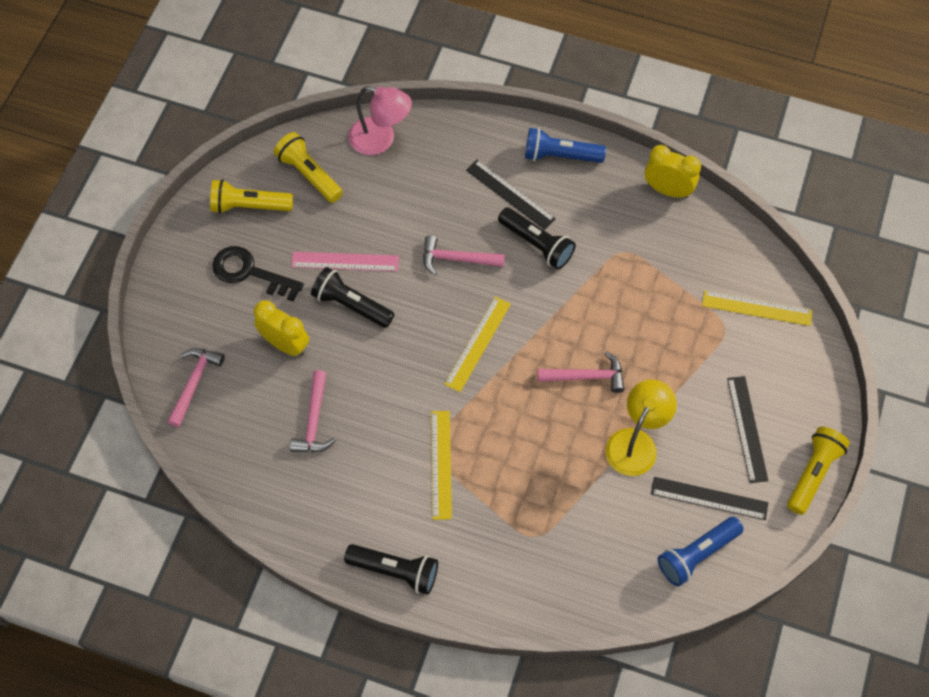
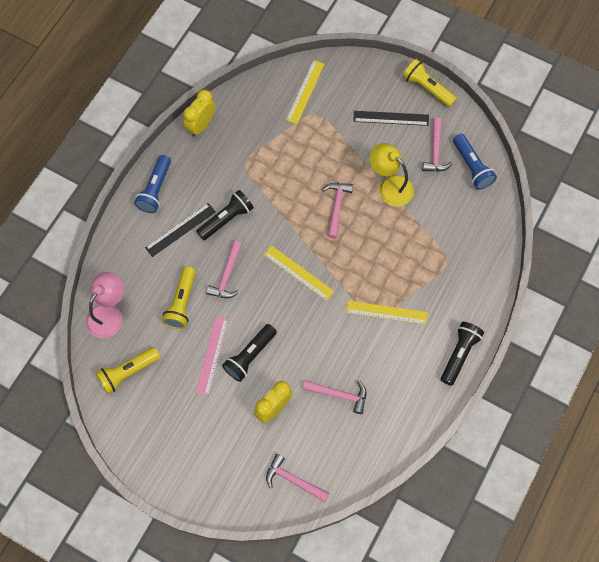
camera: 80 degrees left, 5 degrees up
yellow flashlight [210,179,293,214] -> yellow flashlight moved to [162,266,196,329]
black key [212,246,304,302] -> none
black ruler [651,477,768,520] -> pink hammer [422,118,453,171]

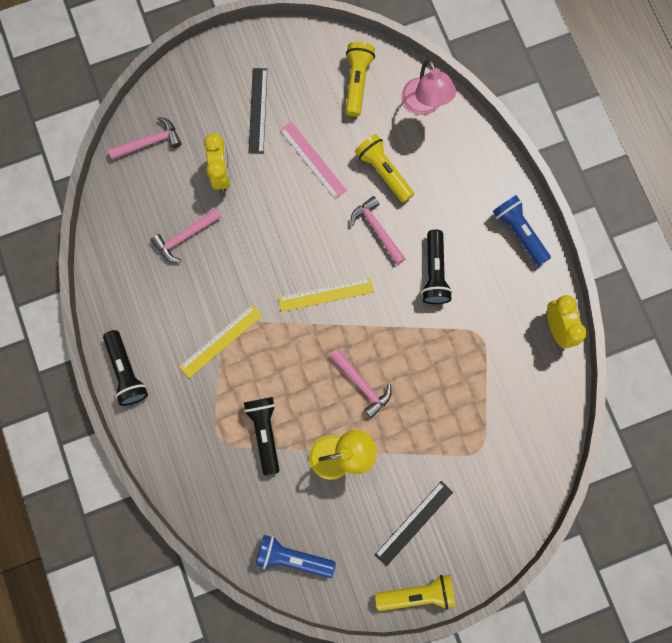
camera: 130 degrees right, 10 degrees up
black ruler [145,203,216,257] -> black ruler moved to [249,68,268,154]
black flashlight [222,324,277,382] -> black flashlight moved to [244,397,279,475]
yellow ruler [286,60,324,124] -> none
pink hammer [422,118,453,171] -> none

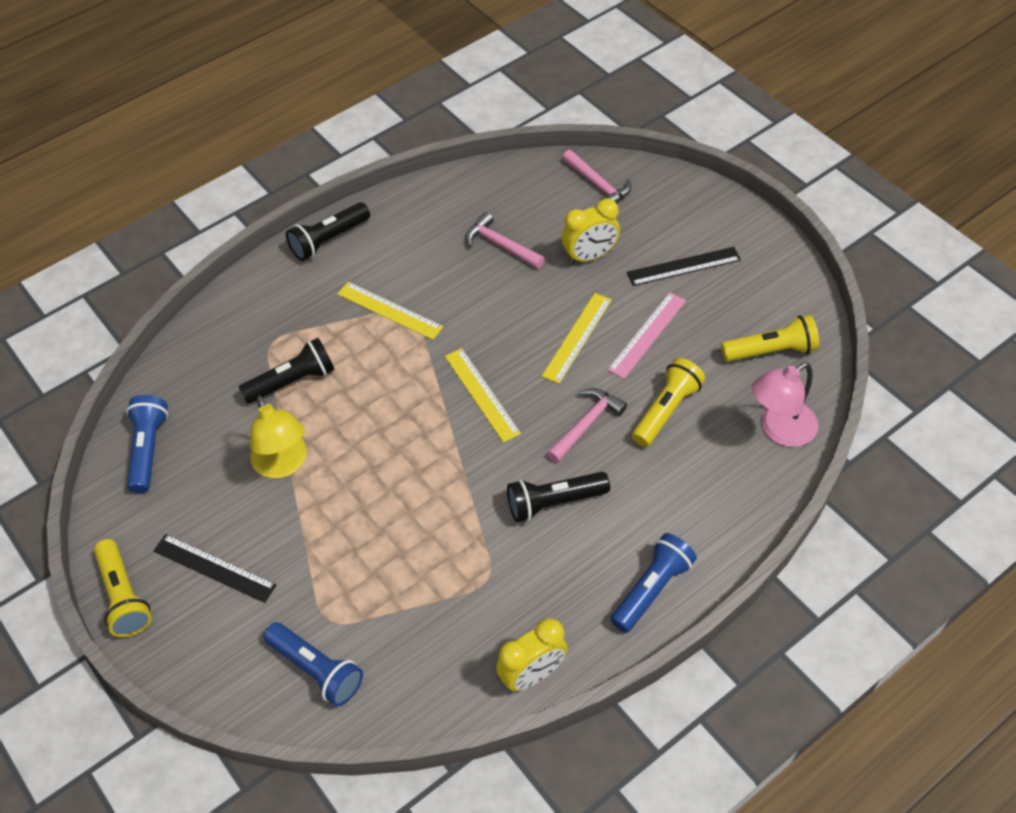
camera: 75 degrees right, 25 degrees down
pink hammer [330,349,392,418] -> none
none -> blue flashlight [263,622,363,706]
none -> yellow ruler [542,293,612,384]

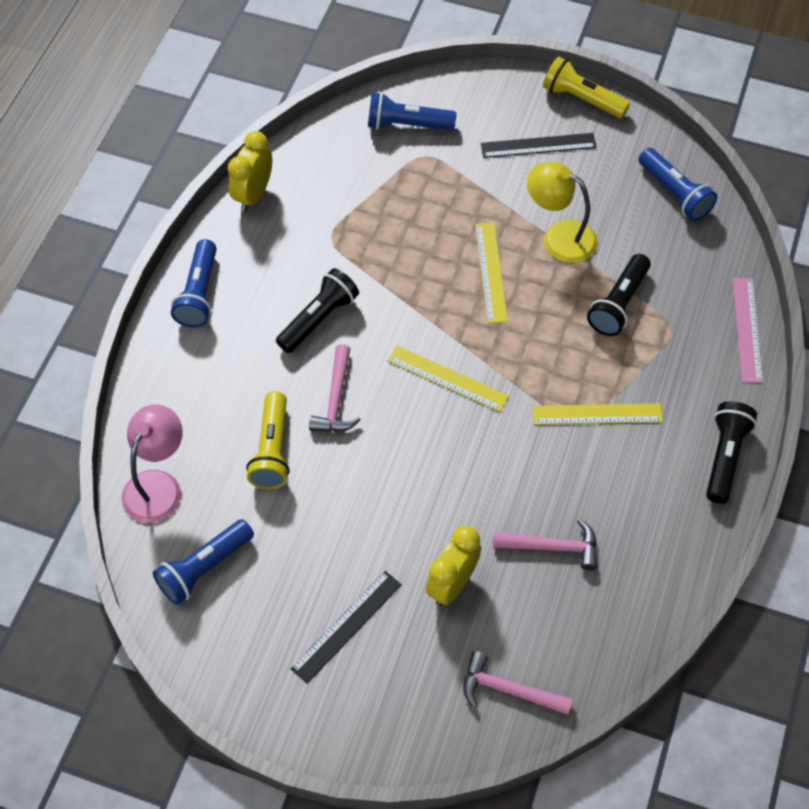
camera: 145 degrees right, 5 degrees up
yellow ruler [542,293,612,384] -> yellow ruler moved to [475,223,508,323]
pink ruler [607,292,686,379] -> pink ruler moved to [733,278,763,383]
yellow flashlight [721,315,819,362] -> blue flashlight [153,519,254,605]

